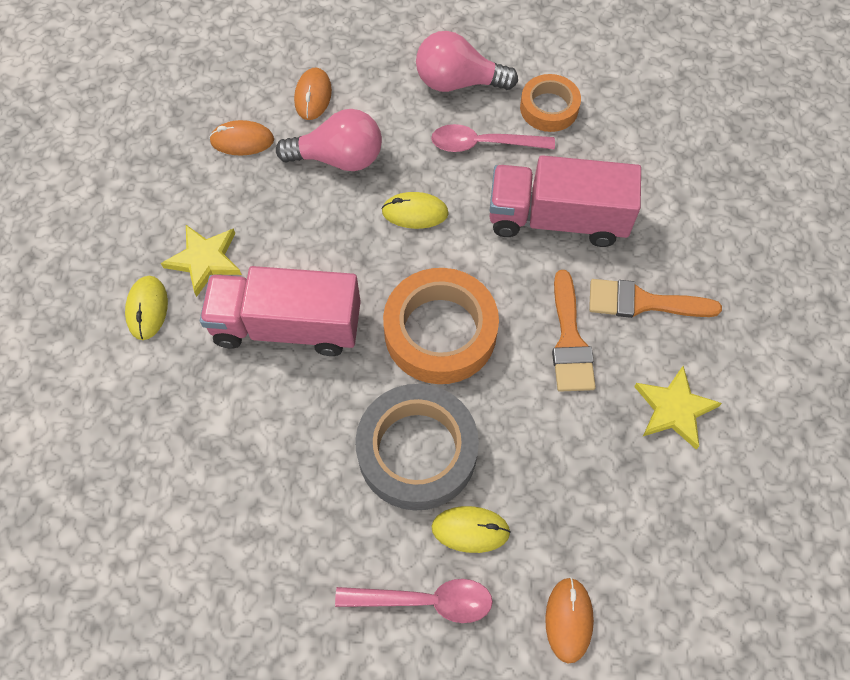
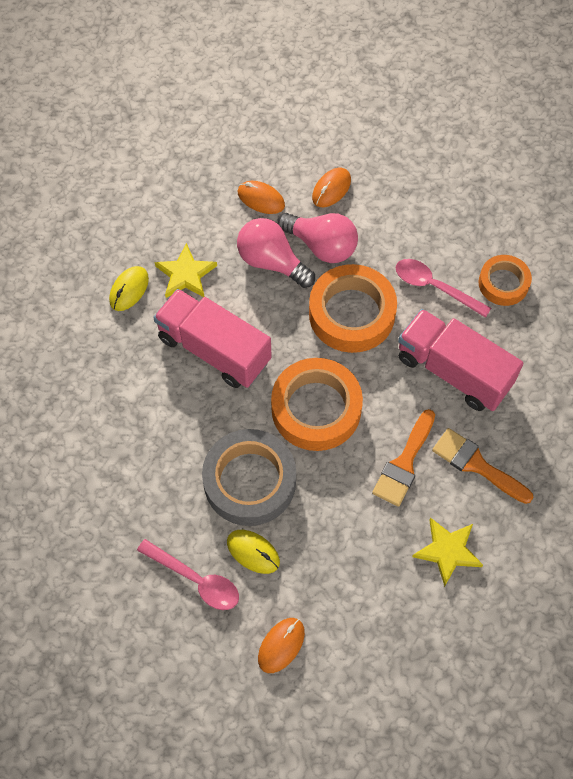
camera: 30 degrees right, 0 degrees up
yellow mouse [381,192,449,229] -> orange tape [309,264,397,353]
pink light bulb [416,31,518,92] -> pink light bulb moved to [237,218,315,288]

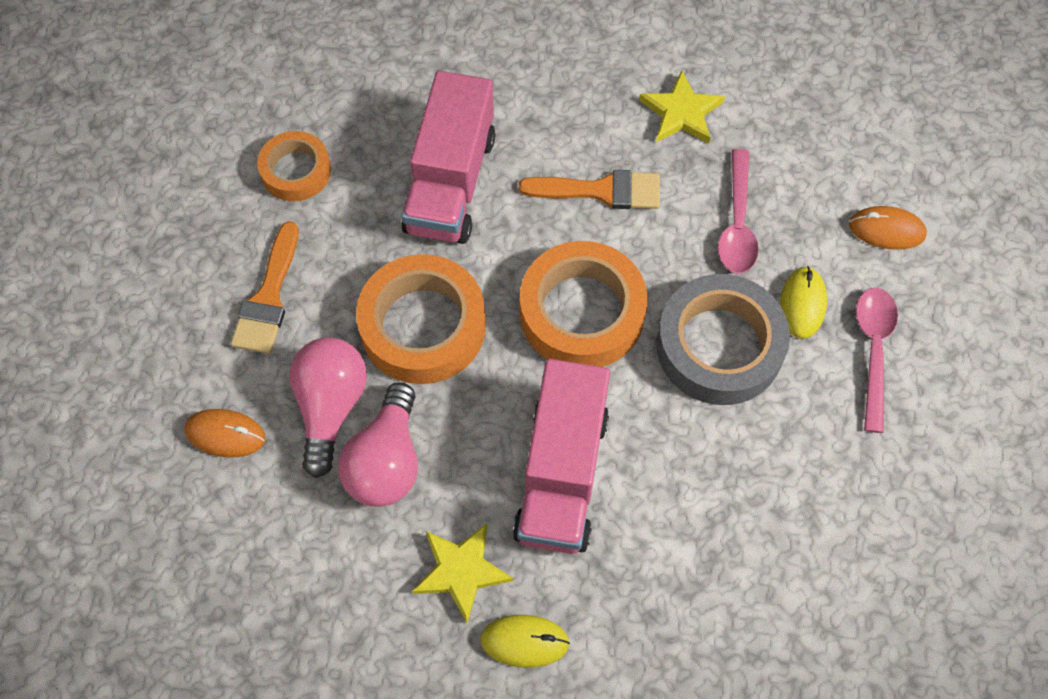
camera: 115 degrees left, 0 degrees up
orange mouse [238,181,285,214] -> none
pink spoon [396,259,491,318] -> pink spoon moved to [718,149,759,273]
orange brush [432,428,533,504] -> orange brush moved to [231,221,299,354]

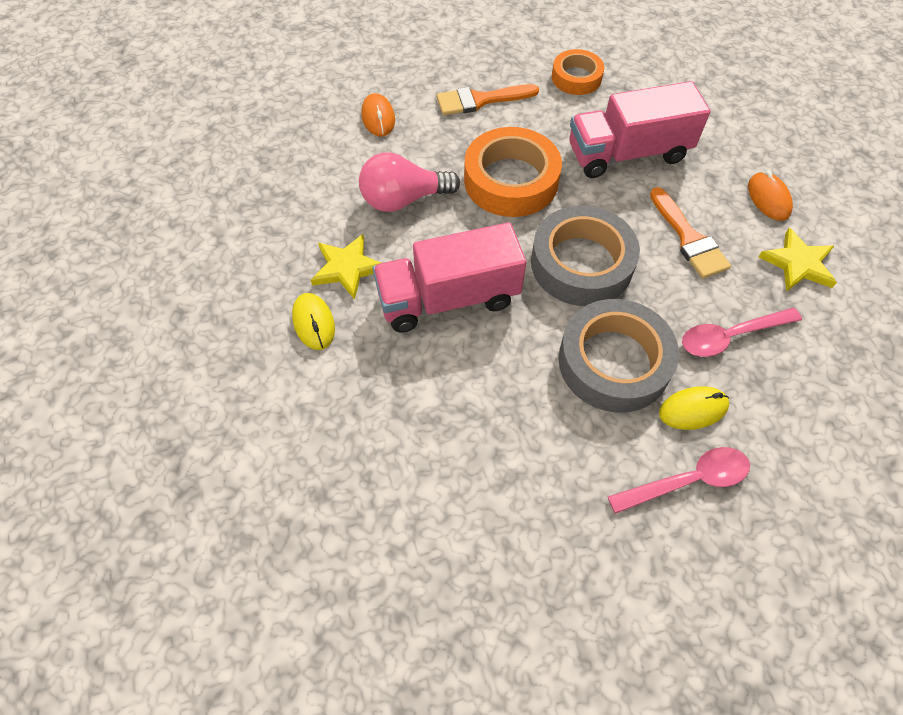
camera: 65 degrees right, 5 degrees down
pink light bulb [289,337,367,478] -> none
orange tape [520,241,647,367] -> grey tape [531,206,640,306]
orange mouse [849,206,927,250] -> orange mouse moved to [748,171,793,221]

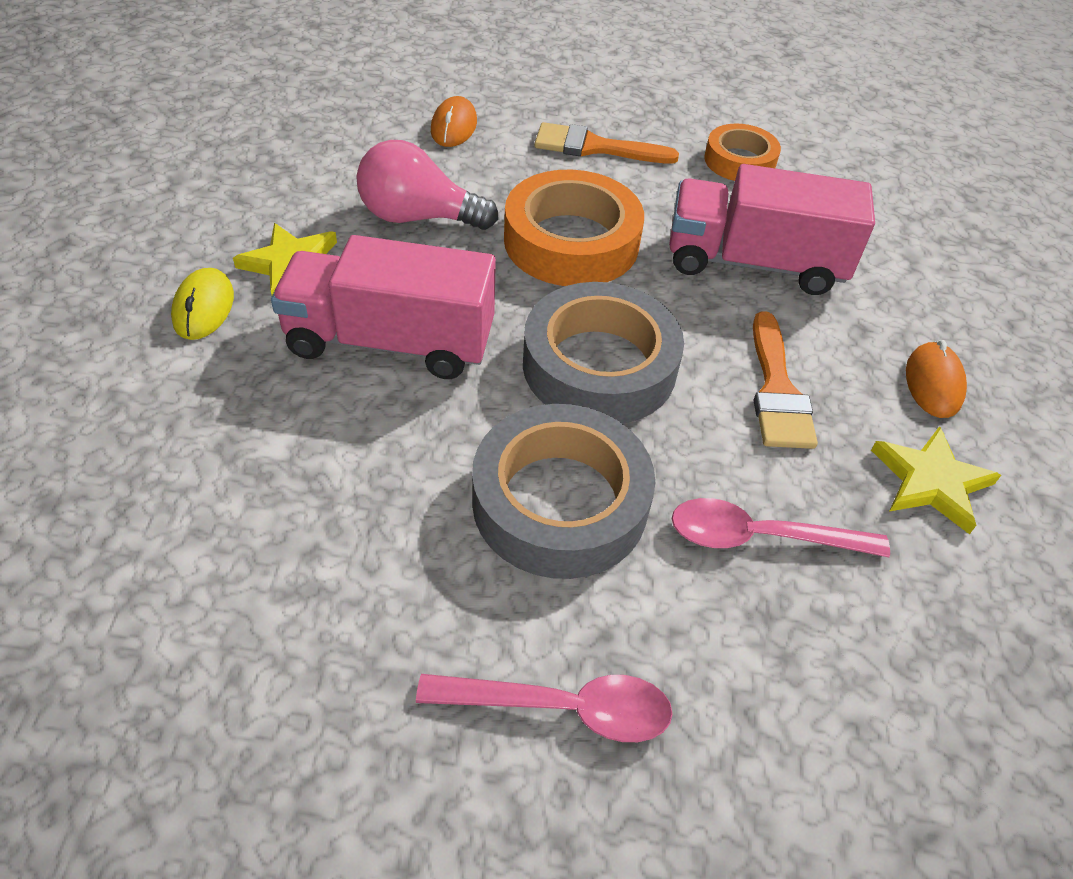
camera: 20 degrees right, 10 degrees down
yellow mouse [659,386,729,430] -> none

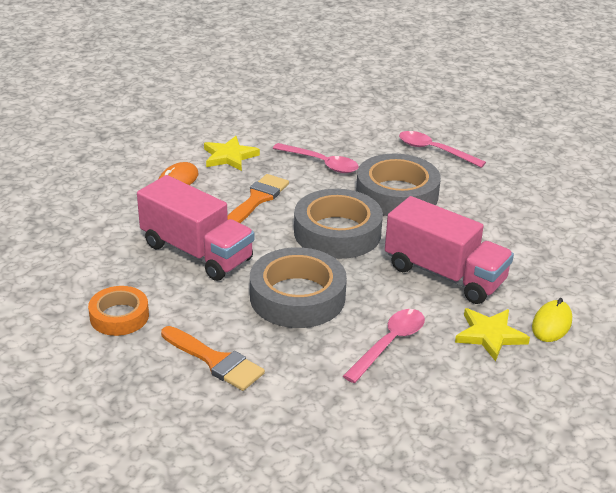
camera: 150 degrees left, 15 degrees down
pink light bulb [356,140,499,230] -> pink spoon [343,309,425,383]
orange mouse [431,96,477,147] -> none
orange tape [504,170,644,286] -> grey tape [250,247,347,328]

